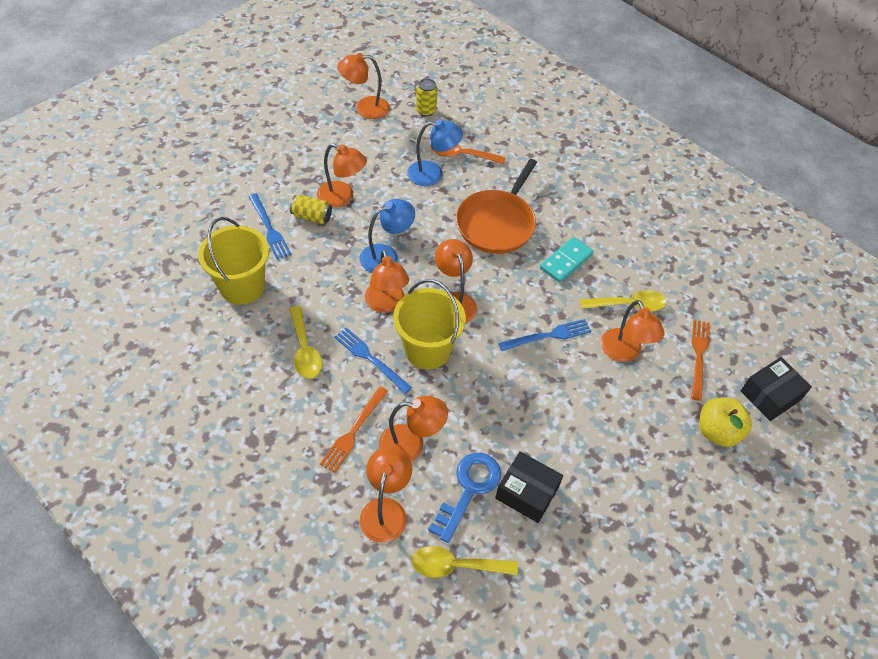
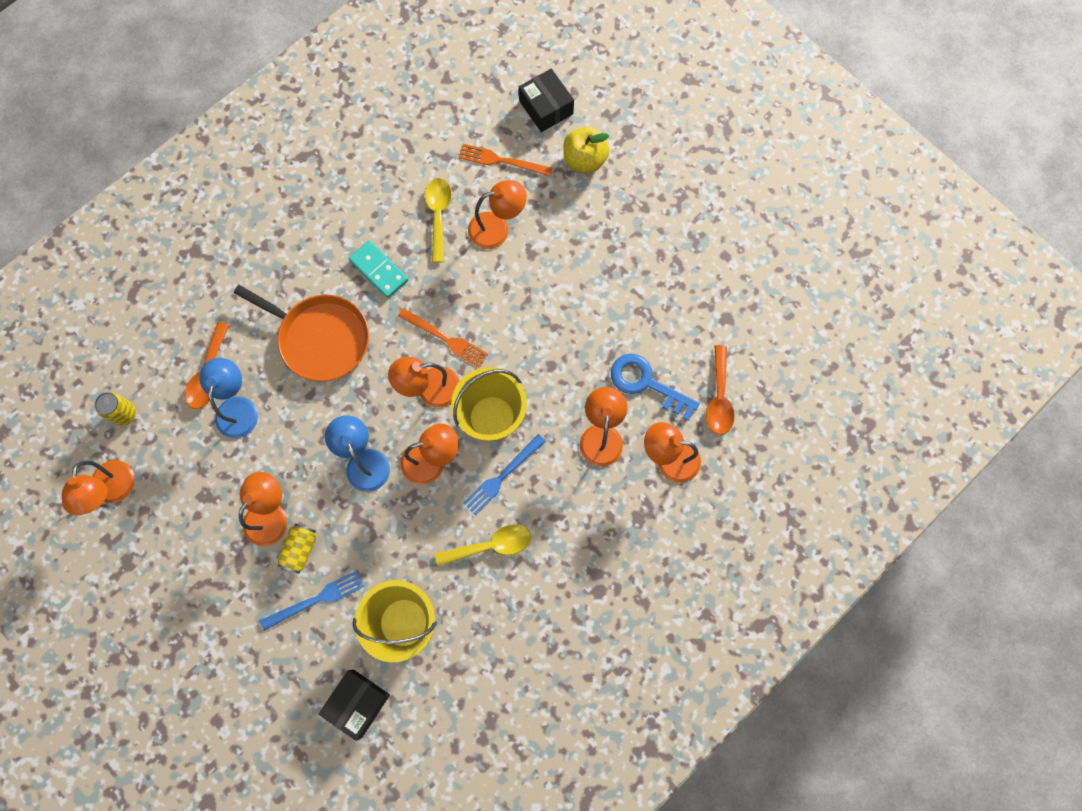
camera: 85 degrees left, 20 degrees up
orange fork [320,386,388,473] -> orange fork moved to [398,308,488,368]
yellow spoon [411,546,518,578] -> orange spoon [706,345,735,435]
black box [495,451,563,523] -> black box moved to [319,670,390,741]
blue fork [499,319,591,351] -> none

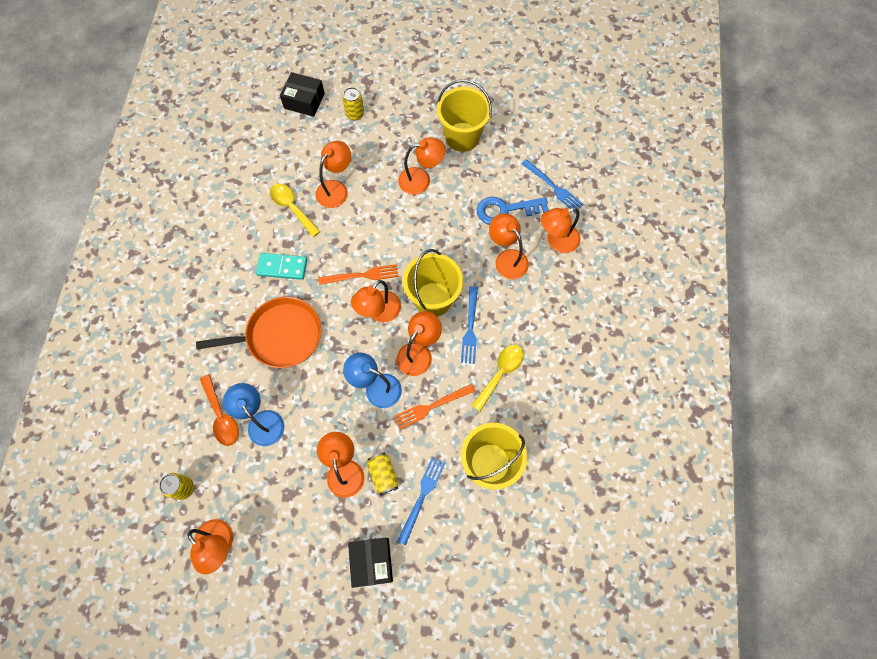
camera: 40 degrees left, 5 degrees down
black box [319,670,390,741] -> black box moved to [348,537,393,588]
orange fork [459,144,552,176] -> orange fork moved to [394,384,475,429]
yellow apple [563,127,610,174] -> yellow can [342,87,364,121]
orange spoon [706,345,735,435] -> blue fork [521,159,584,212]
none -> orange lamp [398,137,446,195]
none -> yellow bucket [437,79,492,152]

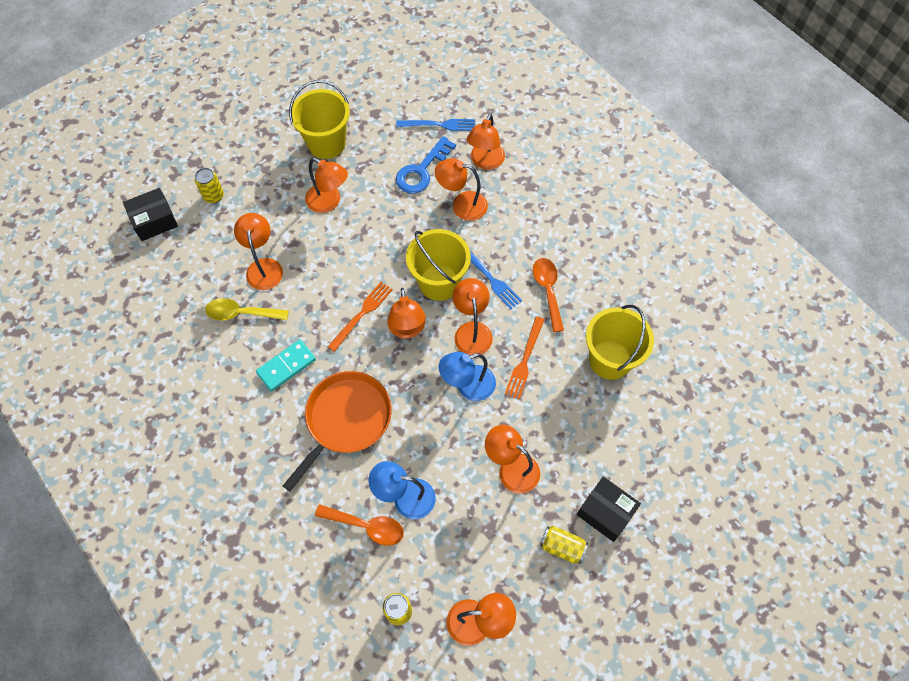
camera: 45 degrees left, 5 degrees down
yellow can [367,453,398,496] -> yellow can moved to [540,526,588,564]
blue fork [397,457,445,545] -> none
orange lamp [398,137,446,195] -> orange lamp turned 90 degrees clockwise [305,158,348,213]
yellow spoon [471,345,524,411] -> orange spoon [533,258,564,332]

